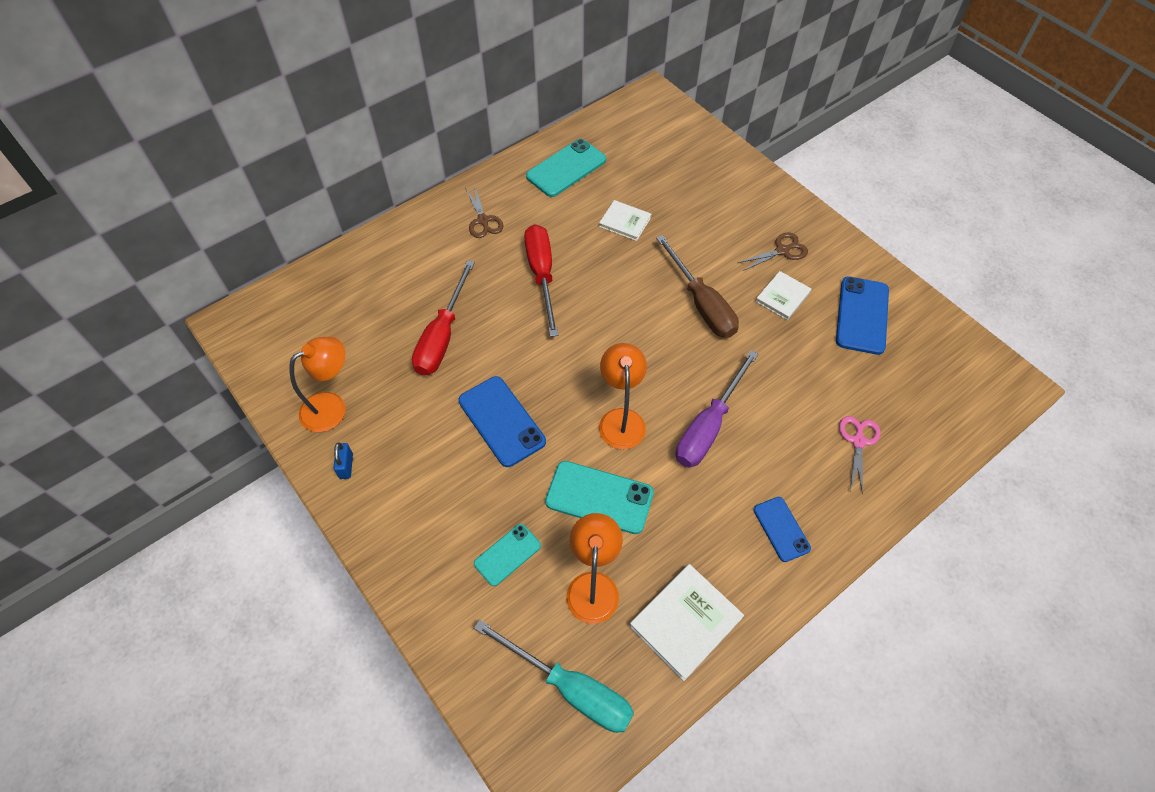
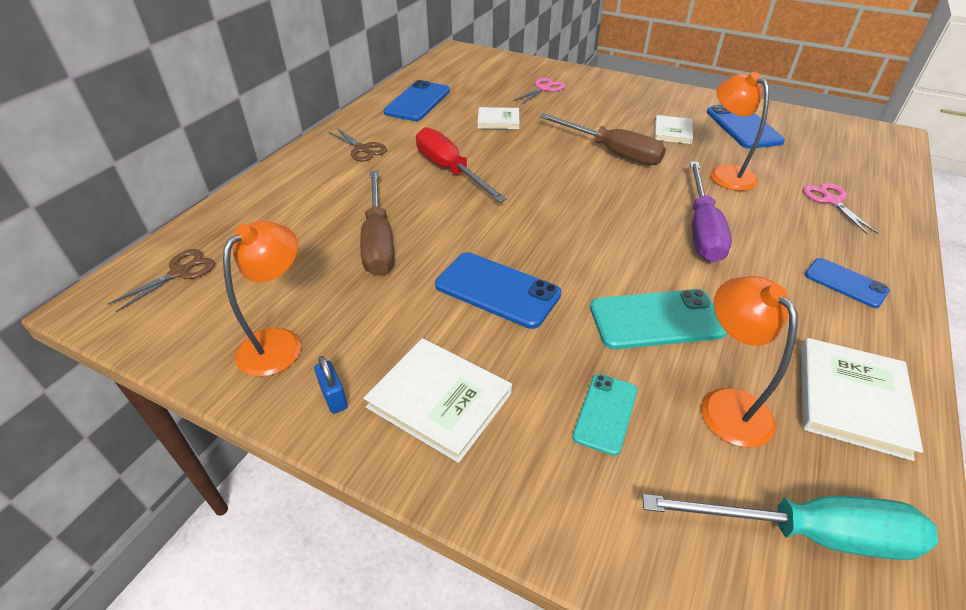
camera: 25 degrees left, 15 degrees down
red screwdriver [412,260,475,375] -> brown screwdriver [360,170,395,276]
turquoise phone [526,139,606,197] -> blue phone [383,80,450,121]
orange lamp [599,343,647,449] -> orange lamp moved to [711,72,769,191]
brown scissors [738,233,808,271] -> brown scissors moved to [108,249,215,312]
none -> white book [364,338,512,463]
none -> pink scissors [514,78,565,105]

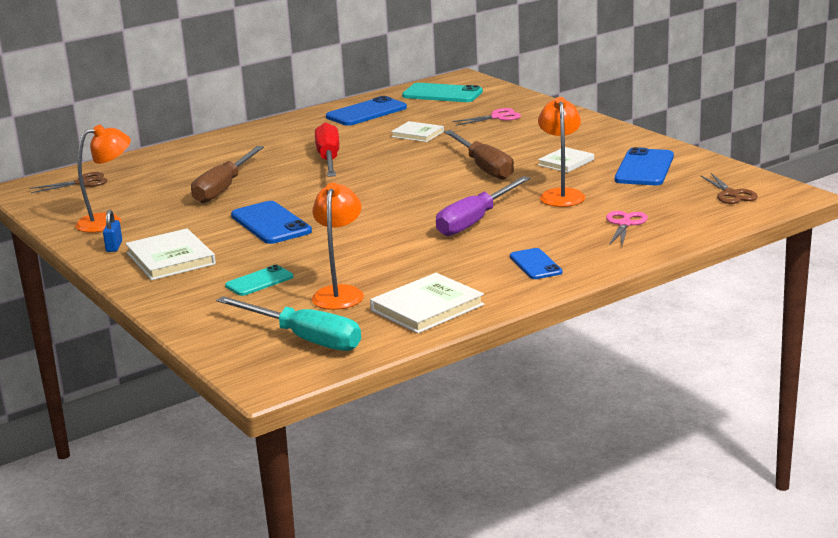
camera: 30 degrees right, 20 degrees down
brown scissors [329,128,387,162] -> brown scissors moved to [701,173,758,204]
turquoise phone [590,289,727,349] -> turquoise phone moved to [402,83,483,102]

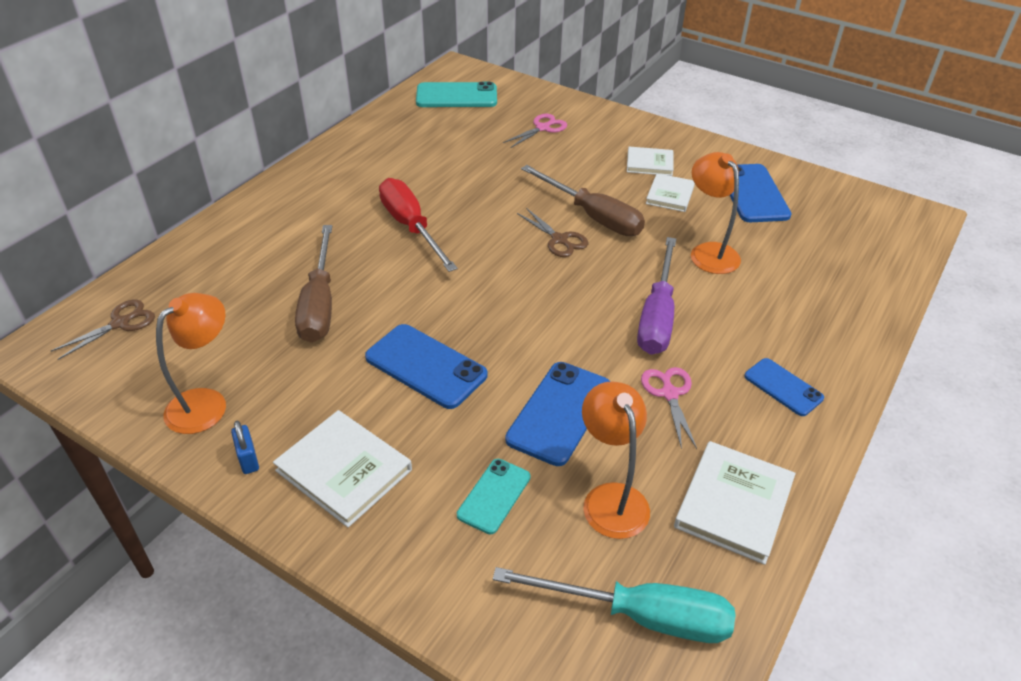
camera: 25 degrees left, 20 degrees up
blue phone [326,96,407,126] -> blue phone moved to [505,362,610,466]
white book [391,121,444,142] -> white book moved to [627,147,674,176]
pink scissors [606,211,648,246] -> pink scissors moved to [641,367,697,450]
brown scissors [701,173,758,204] -> brown scissors moved to [517,208,588,257]

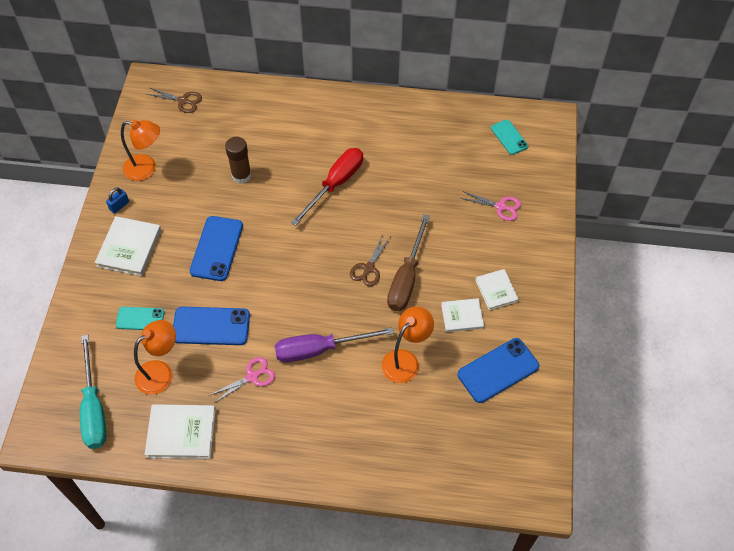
camera: 65 degrees right, 15 degrees up
brown screwdriver [295,225,332,343] -> brown glue stick [225,137,251,184]
turquoise phone [416,82,497,107] -> turquoise phone [491,119,528,155], size x0.61
blue phone [744,358,824,416] -> none

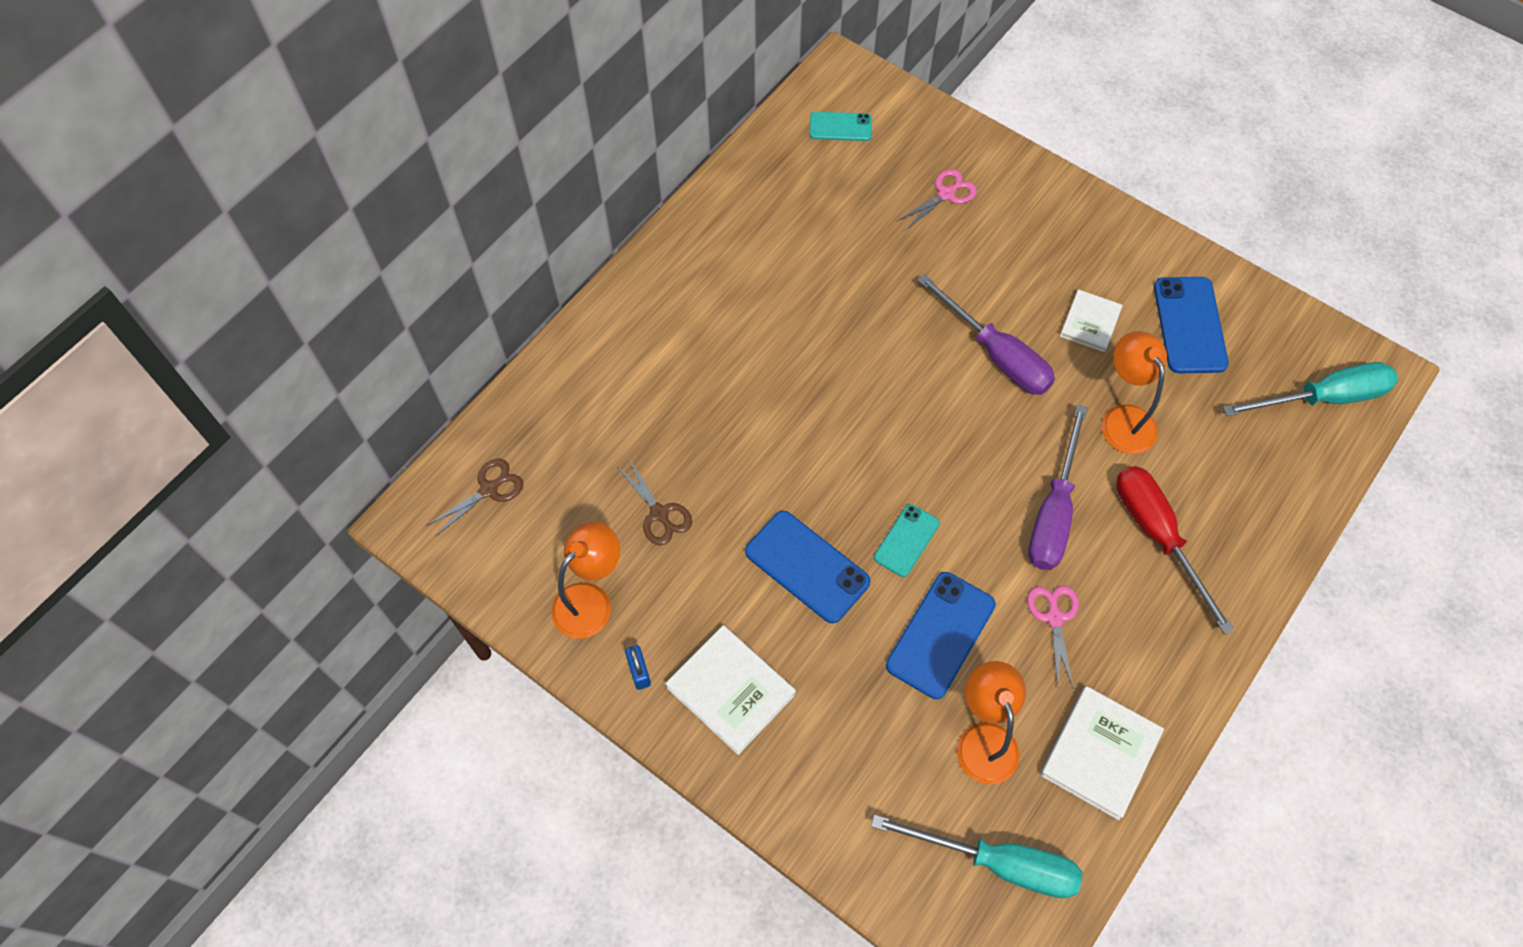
camera: 60 degrees left, 5 degrees up
turquoise phone [116,307,164,330] -> turquoise phone moved to [874,504,940,577]
brown glue stick [225,137,251,184] -> none
red screwdriver [291,148,363,226] -> red screwdriver moved to [1116,466,1234,635]
brown scissors [350,234,390,286] -> brown scissors moved to [616,457,692,545]
brown screwdriver [387,214,430,311] -> purple screwdriver [917,274,1055,395]
white book [475,269,519,310] -> none
none -> turquoise screwdriver [1223,362,1398,416]

